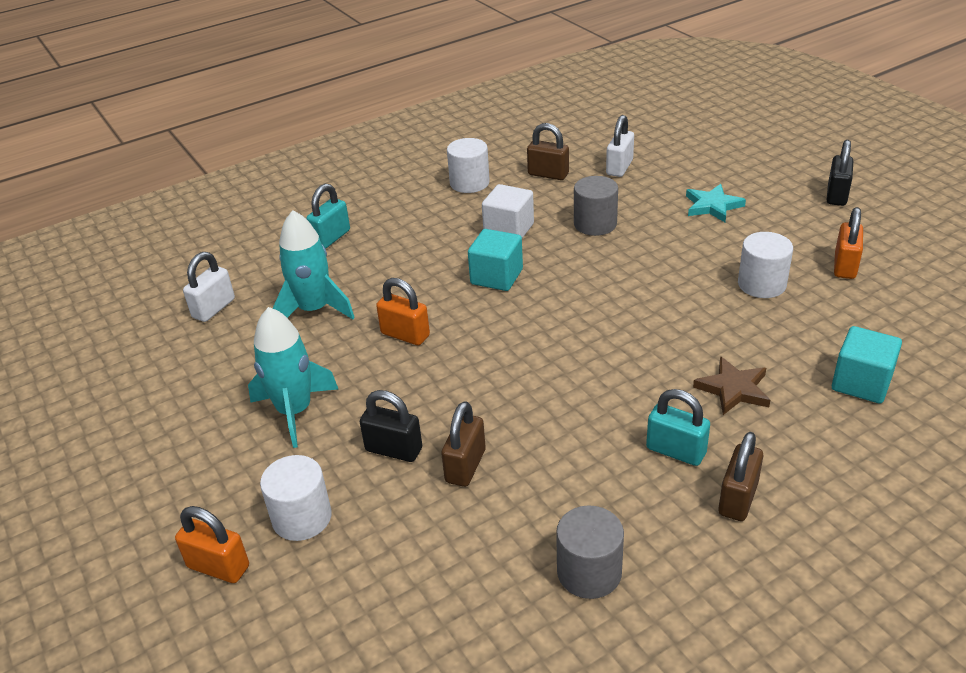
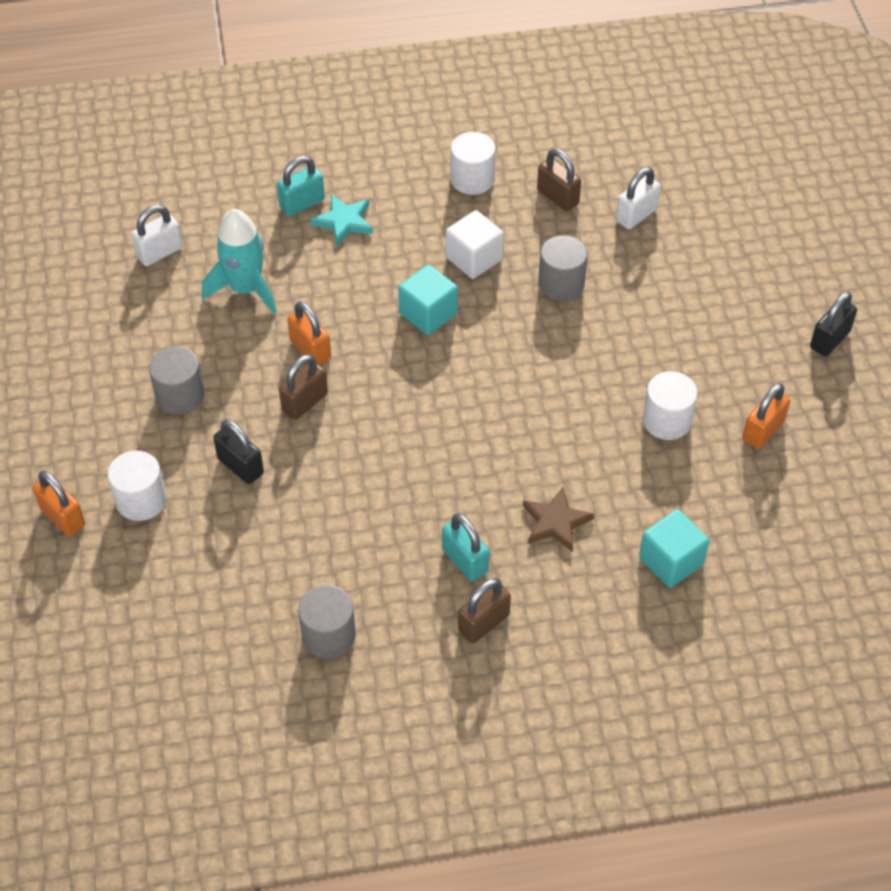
camera: 20 degrees right, 15 degrees up
turquoise rocket [248,307,338,448] -> grey cylinder [149,347,204,415]
brown padlock [441,401,486,487] -> brown padlock moved to [279,354,328,420]
turquoise star [686,184,746,222] -> turquoise star moved to [310,194,373,246]

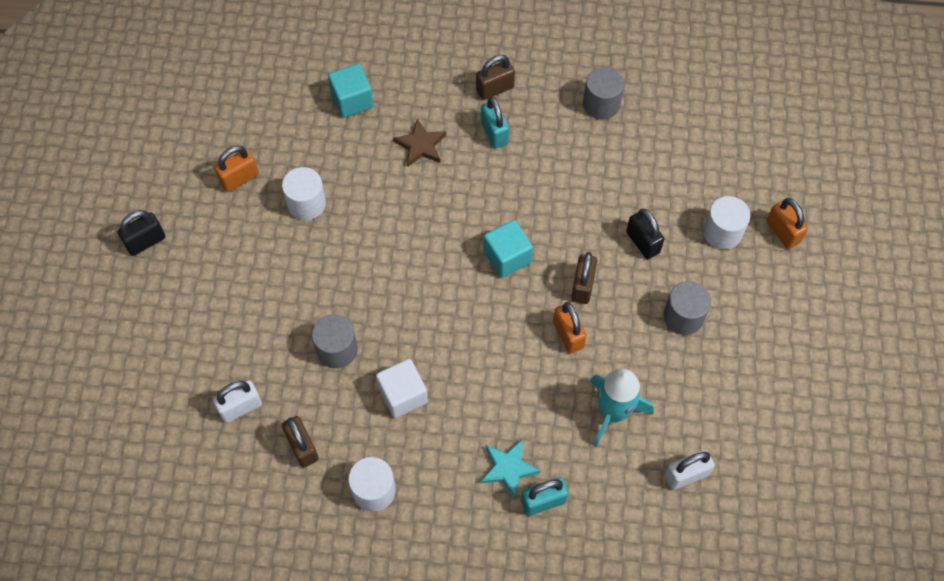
camera: 165 degrees left, 10 degrees up
brown padlock [279,354,328,420] -> brown padlock turned 45 degrees counterclockwise [571,252,597,304]
turquoise cube [398,265,458,335] -> turquoise cube moved to [483,220,533,278]

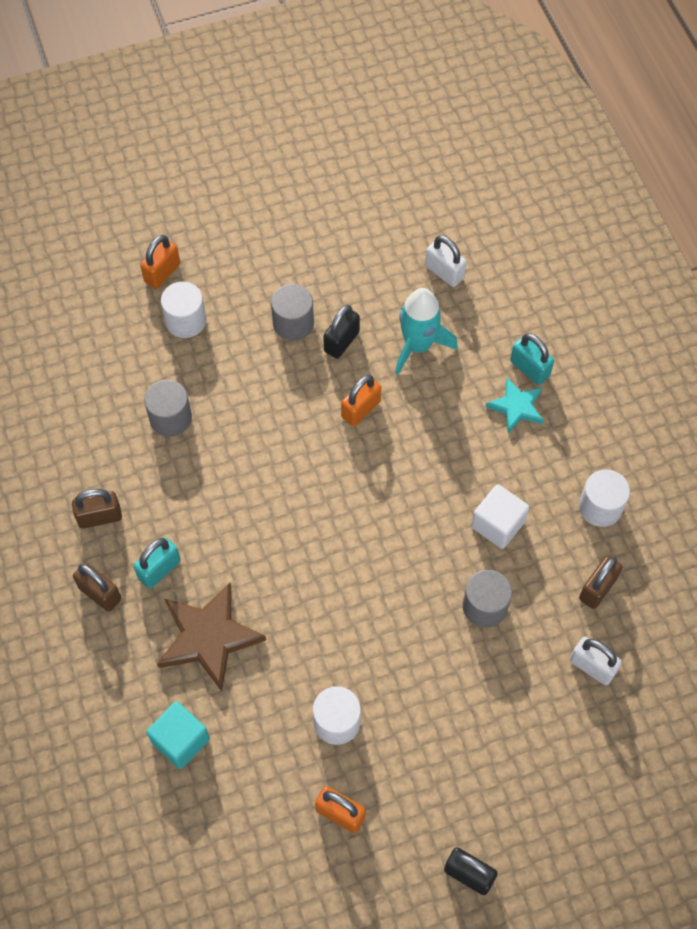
camera: 115 degrees left, 0 degrees up
brown star [393,119,446,167] -> brown star [157,583,266,691], size x1.70
turquoise cube [483,220,533,278] -> none
brown padlock [571,252,597,304] -> brown padlock moved to [72,489,122,529]
grey cylinder [583,67,624,120] -> grey cylinder moved to [144,380,192,437]
black padlock [626,209,664,259] -> black padlock moved to [323,305,360,359]

